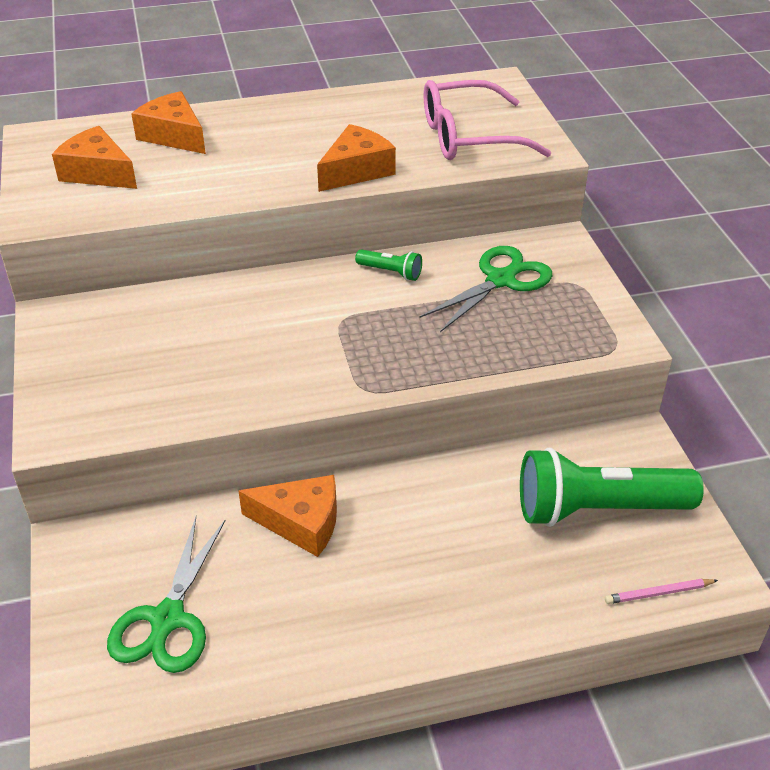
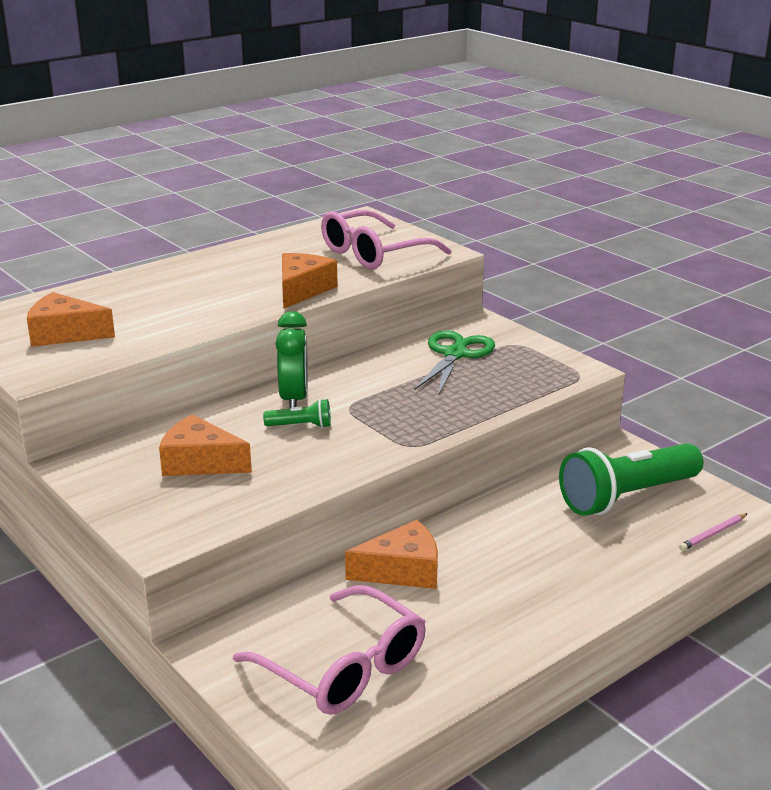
camera: 25 degrees left, 15 degrees down
green scissors [107,517,226,673] -> pink glasses [233,585,426,715]
orange cheese [131,91,206,154] -> orange cheese moved to [159,414,252,476]
green flashlight [355,249,422,281] -> green flashlight moved to [263,399,331,428]
none -> green clock [275,311,308,409]

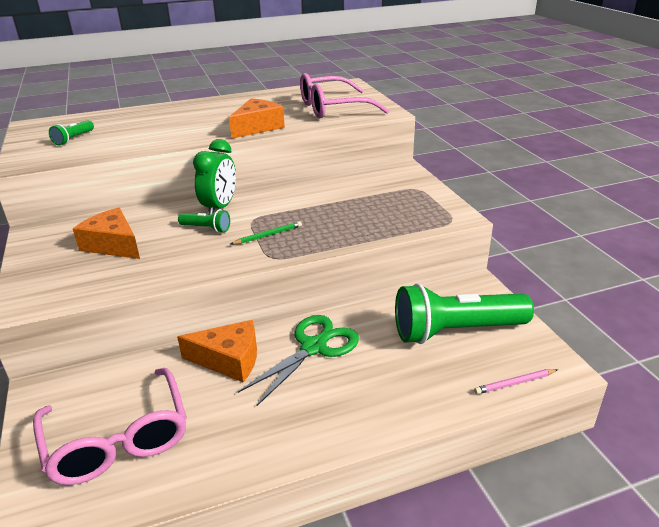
camera: 20 degrees right, 5 degrees up
orange cheese [27,292,115,347] -> green flashlight [49,120,94,145]
green scissors [414,330,495,394] -> green scissors moved to [238,315,359,406]
none -> green pencil [231,221,302,244]

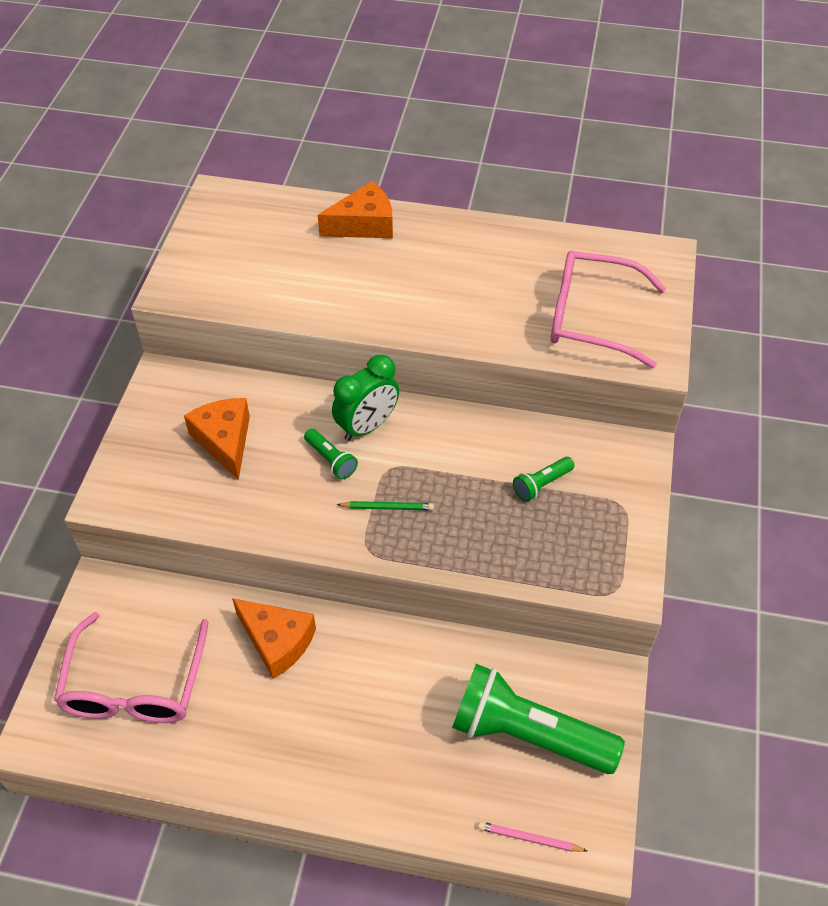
camera: 30 degrees right, 20 degrees up
green flashlight [49,120,94,145] -> green flashlight moved to [513,457,575,502]
orange cheese [229,98,285,139] -> orange cheese moved to [318,181,393,238]
green scissors [238,315,359,406] -> none

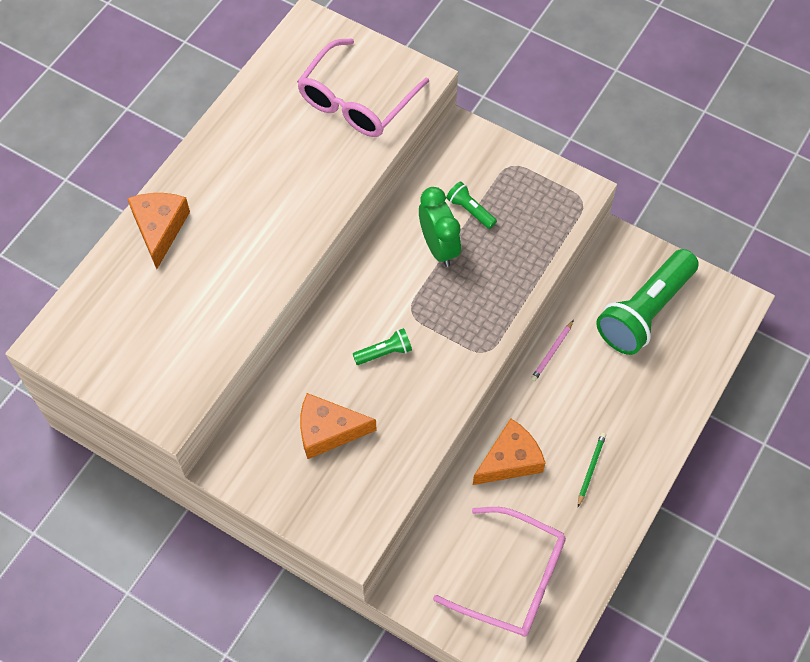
camera: 70 degrees left, 10 degrees up
green clock [332,355,399,441] -> green clock moved to [419,187,461,267]
green pencil [336,501,434,510] -> green pencil moved to [578,433,606,507]
pink pencil [478,822,587,852] -> pink pencil moved to [531,320,574,382]
green flashlight [513,457,575,502] -> green flashlight turned 150 degrees clockwise [446,181,497,229]

